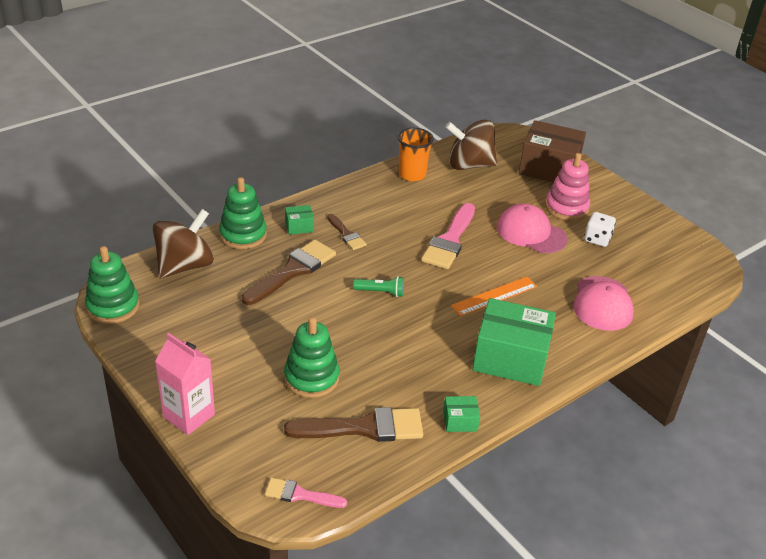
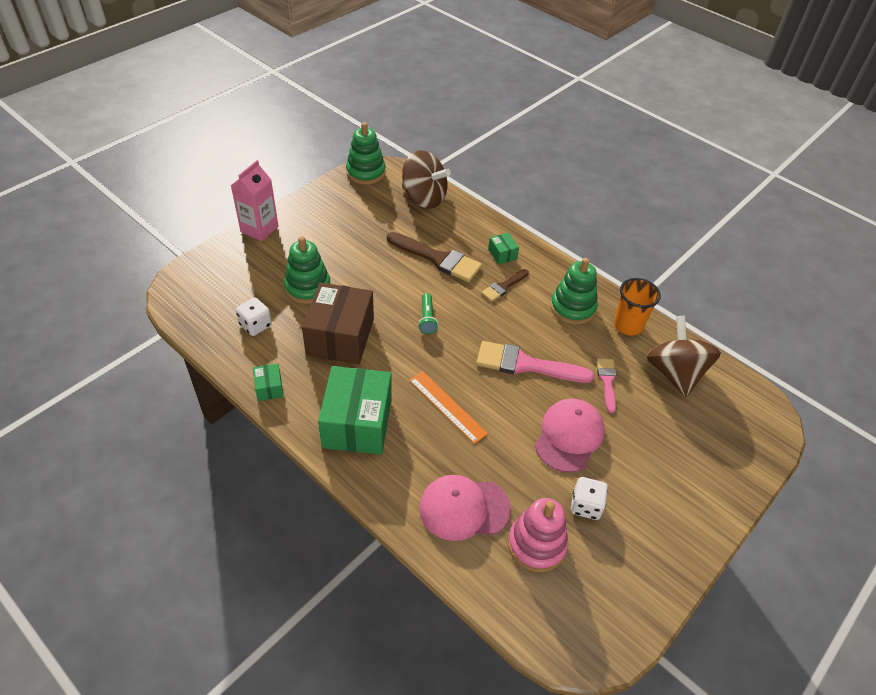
camera: 80 degrees right, 10 degrees up
green stacking toy [219,177,267,249] -> green stacking toy moved to [550,258,598,325]
pink brush [265,478,347,508] -> pink brush moved to [597,358,616,413]
brown brush [284,407,423,442] -> white dice [236,297,272,336]
brown box [519,120,586,182] -> brown box moved to [302,282,374,364]
pink stacking toy [545,153,590,221] -> pink stacking toy moved to [508,498,568,572]

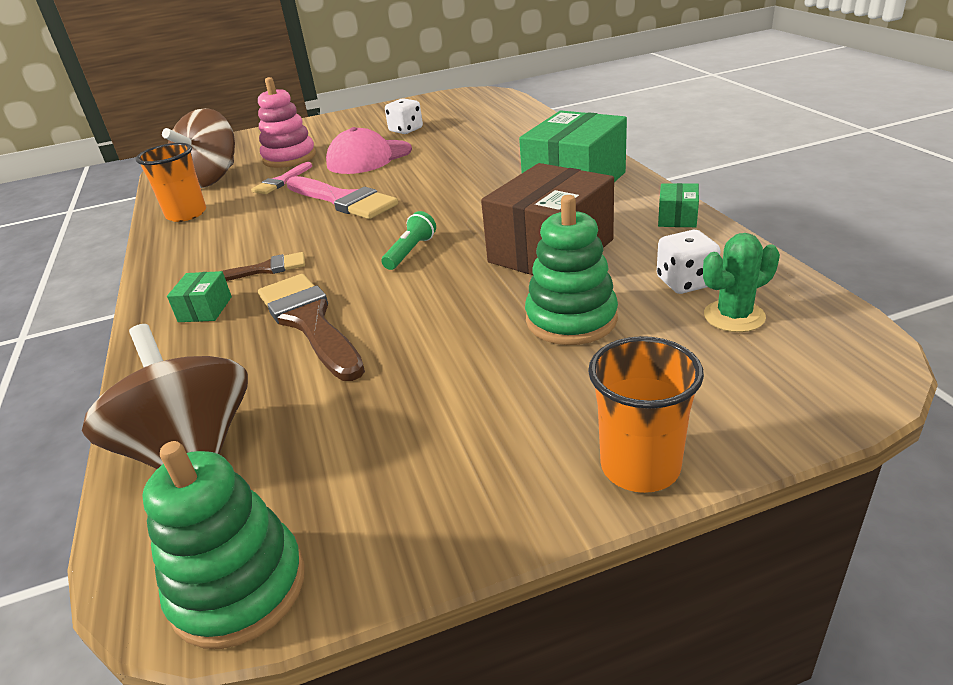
camera: 145 degrees left, 15 degrees down
pink carton [231,160,278,241] -> orange cup [588,336,704,493]
orange ruler [409,371,488,444] -> none
pink cap [419,475,511,541] -> none
pink stacking toy [508,498,568,572] -> pink stacking toy moved to [258,77,316,168]
green stacking toy [550,258,598,325] -> none
none -> green cactus [703,233,780,332]

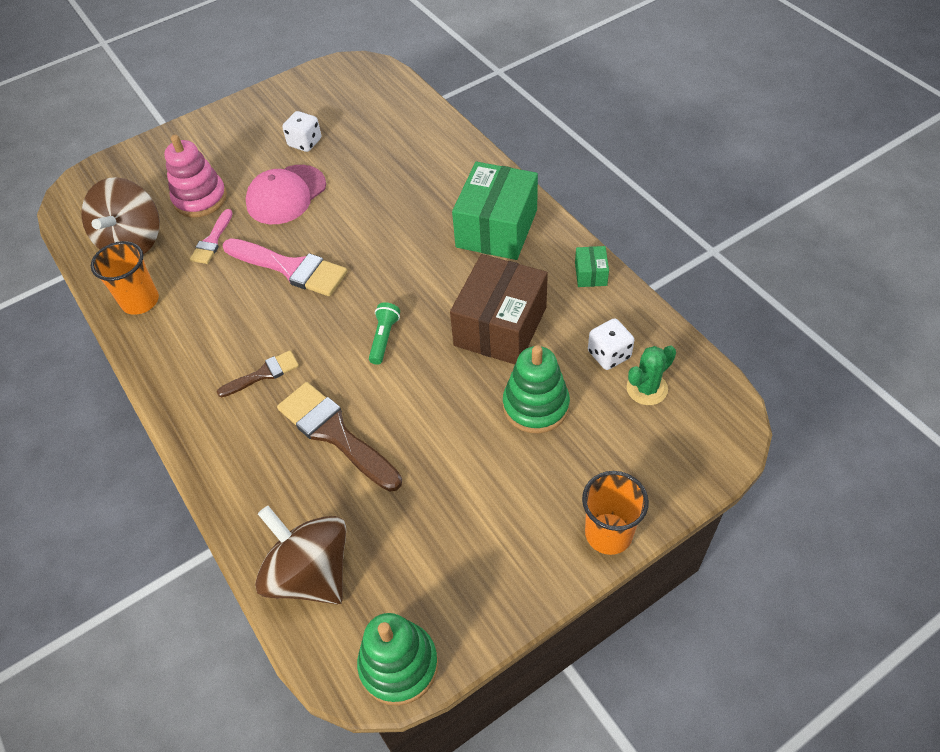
camera: 15 degrees left, 20 degrees up
green box [167,271,232,322] -> none

